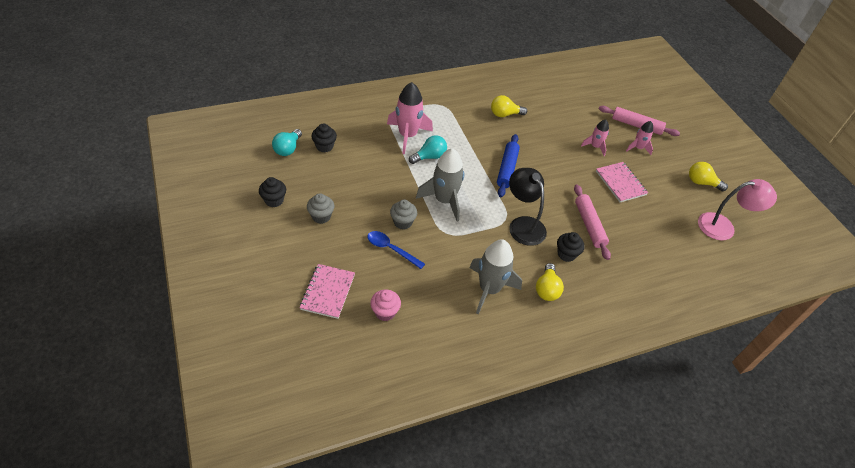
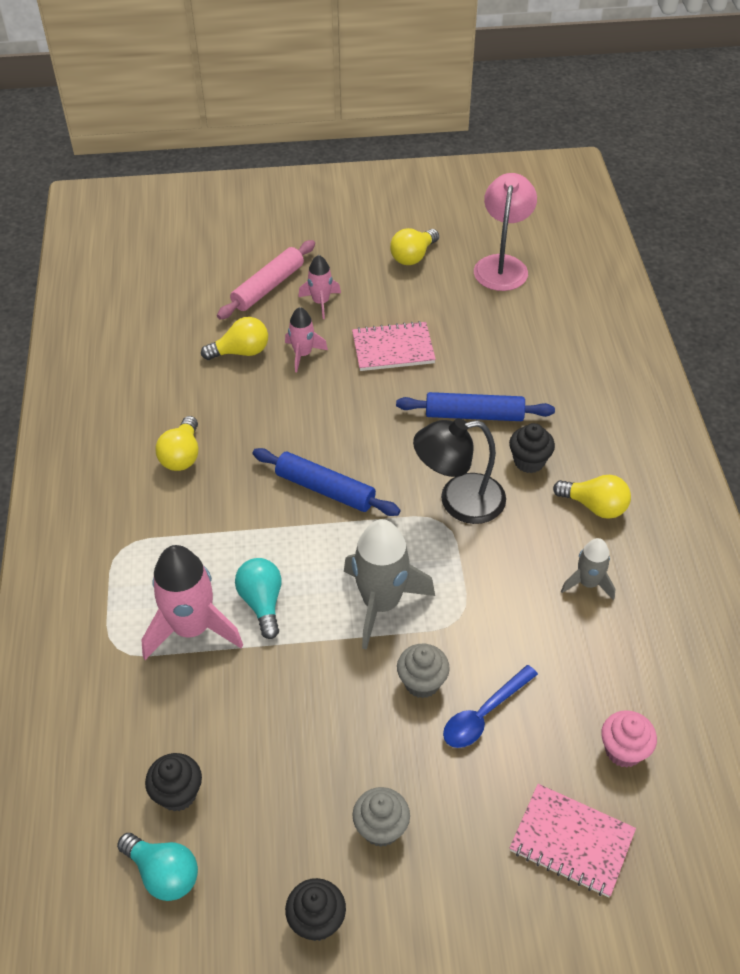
camera: 70 degrees left, 0 degrees up
grey rocket [469,239,522,314] -> grey rocket [561,538,615,600], size x0.55
pink rolling pin [574,185,611,260] -> blue rolling pin [396,392,555,421]
none -> yellow light bulb [201,317,268,360]

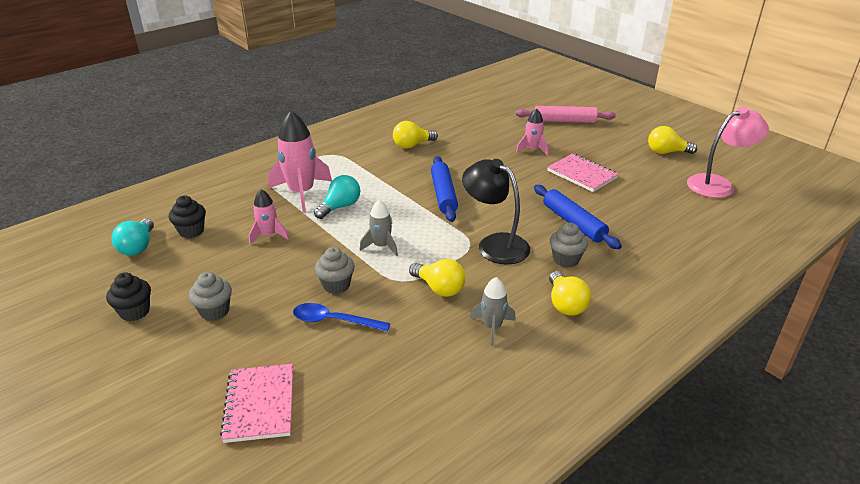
camera: 55 degrees right, 15 degrees down
yellow light bulb [201,317,268,360] -> yellow light bulb moved to [409,259,465,297]
pink rocket [298,255,341,319] -> pink rocket moved to [249,189,289,245]
grey rocket [344,519,435,650] -> grey rocket [360,200,398,256], size x0.55
black cupcake [509,423,555,473] -> grey cupcake [550,223,588,268]
pink cupcake [601,710,657,768] -> none

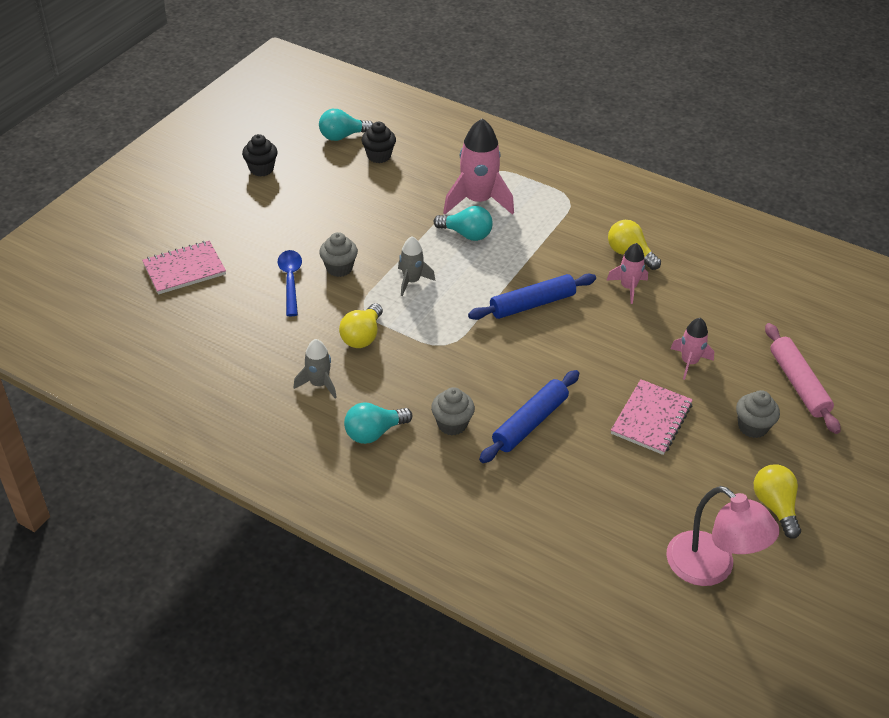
camera: 70 degrees right, 10 degrees up
grey cupcake [189,272,232,321] -> grey cupcake moved to [736,390,780,438]
pink rocket [249,189,289,245] -> pink rocket moved to [607,243,648,304]
black lamp [462,159,530,265] -> none
yellow light bulb [549,271,591,316] -> turquoise light bulb [344,402,412,444]

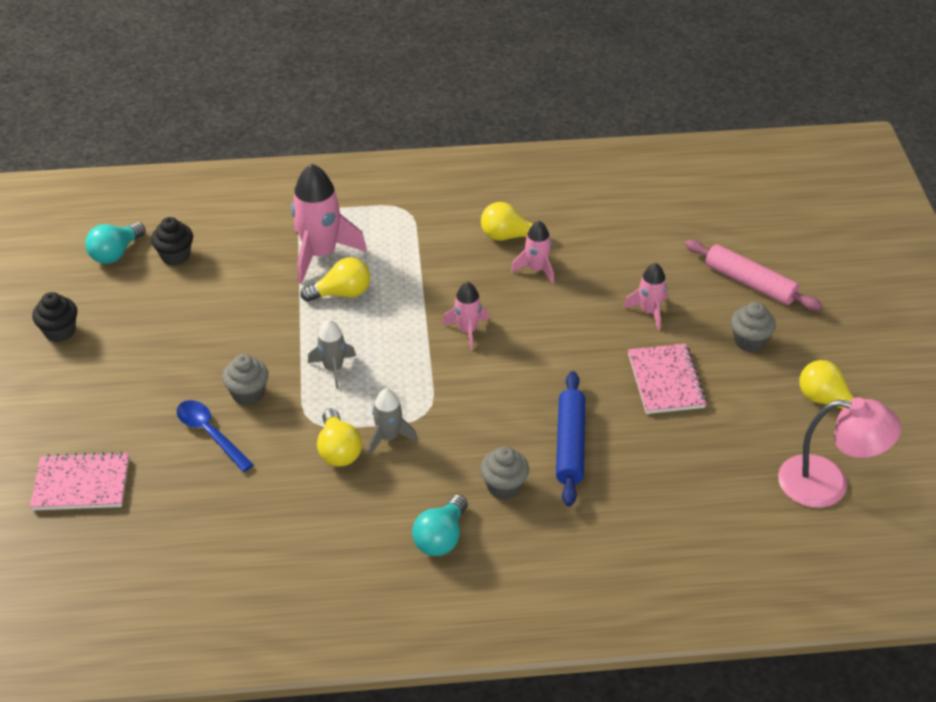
camera: 35 degrees left, 0 degrees up
pink notebook [142,241,226,294] -> pink notebook turned 60 degrees clockwise [30,452,129,510]
grey rocket [294,339,337,399] -> grey rocket moved to [369,389,418,455]
turquoise light bulb [434,206,493,241] -> yellow light bulb [300,257,370,302]
blue rolling pin [468,274,596,320] -> pink rocket [442,282,489,350]

